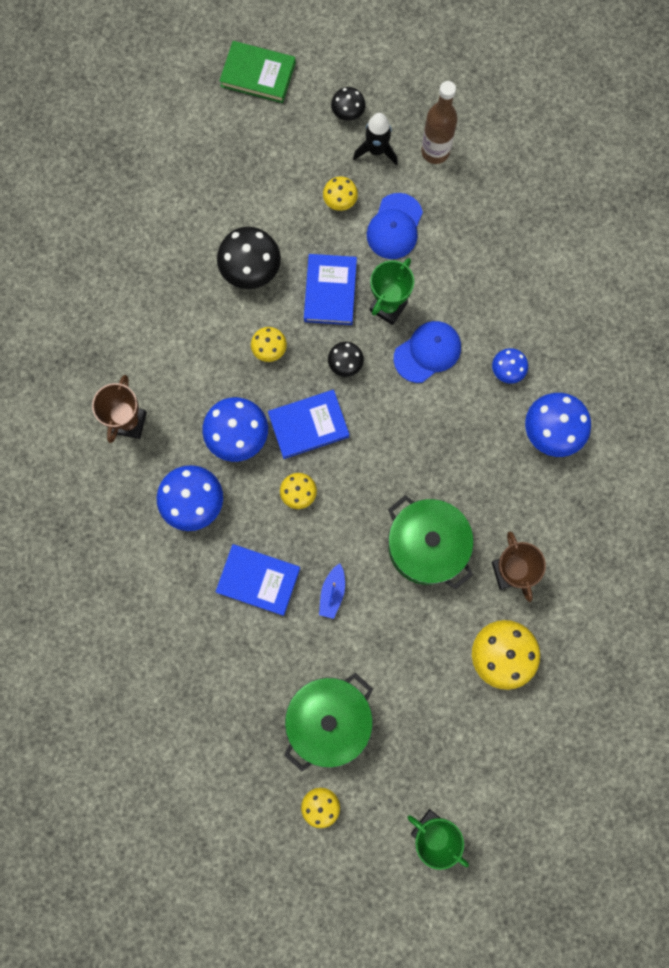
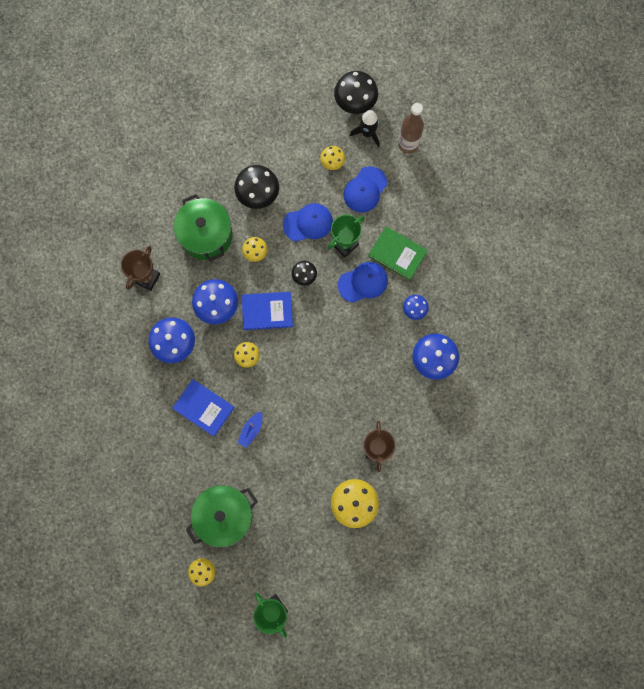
camera: 15 degrees right, 0 degrees up
green book [219,41,296,103] -> green book moved to [368,226,428,280]
blue book [304,254,357,325] -> blue cap [283,203,333,242]
black mushroom [331,87,366,121] -> black mushroom [334,71,378,114], size x1.78
green pot [388,495,474,590] -> green pot moved to [174,194,233,261]

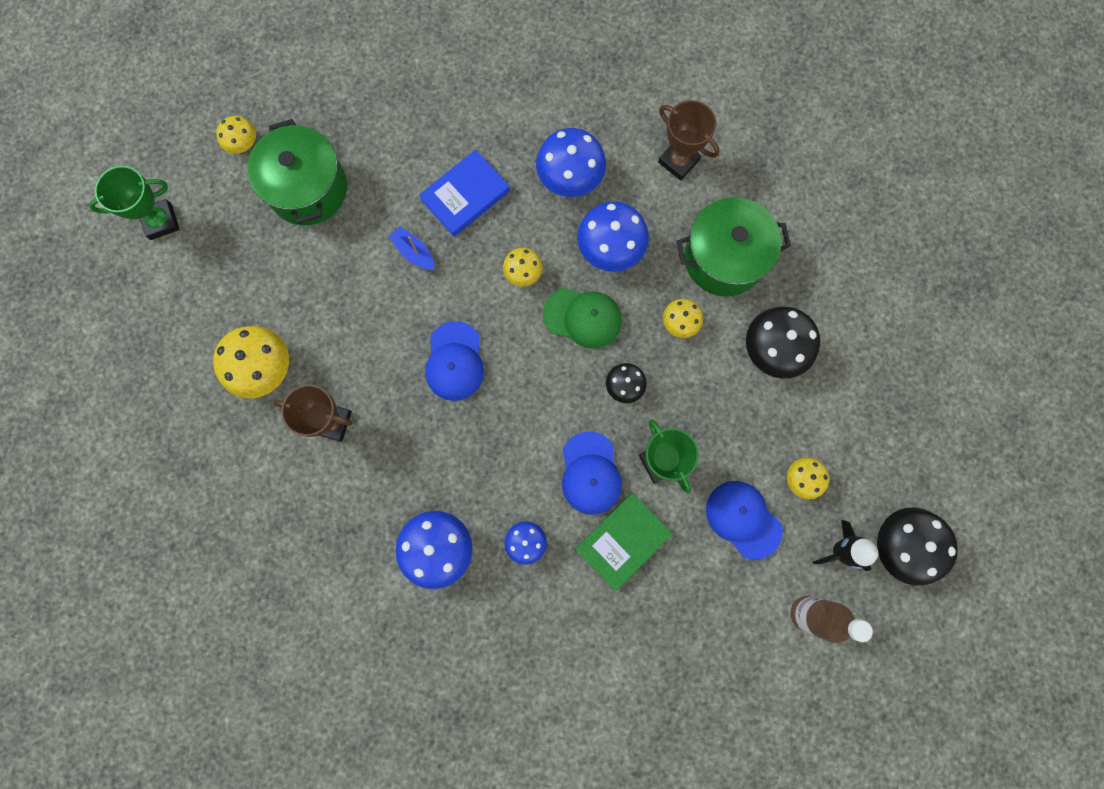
camera: 105 degrees right, 0 degrees up
blue book [242,292,293,330] -> green cap [543,288,622,349]
blue cap [283,203,333,242] -> blue cap moved to [425,321,484,401]

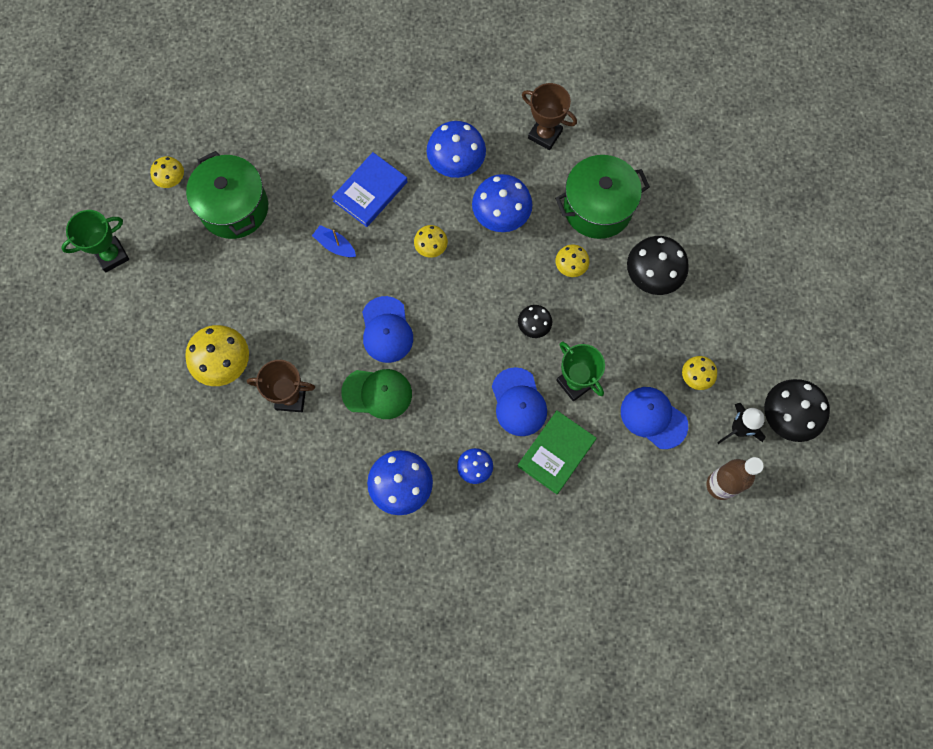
camera: 10 degrees left, 5 degrees down
green cap [543,288,622,349] -> green cap moved to [341,369,412,419]

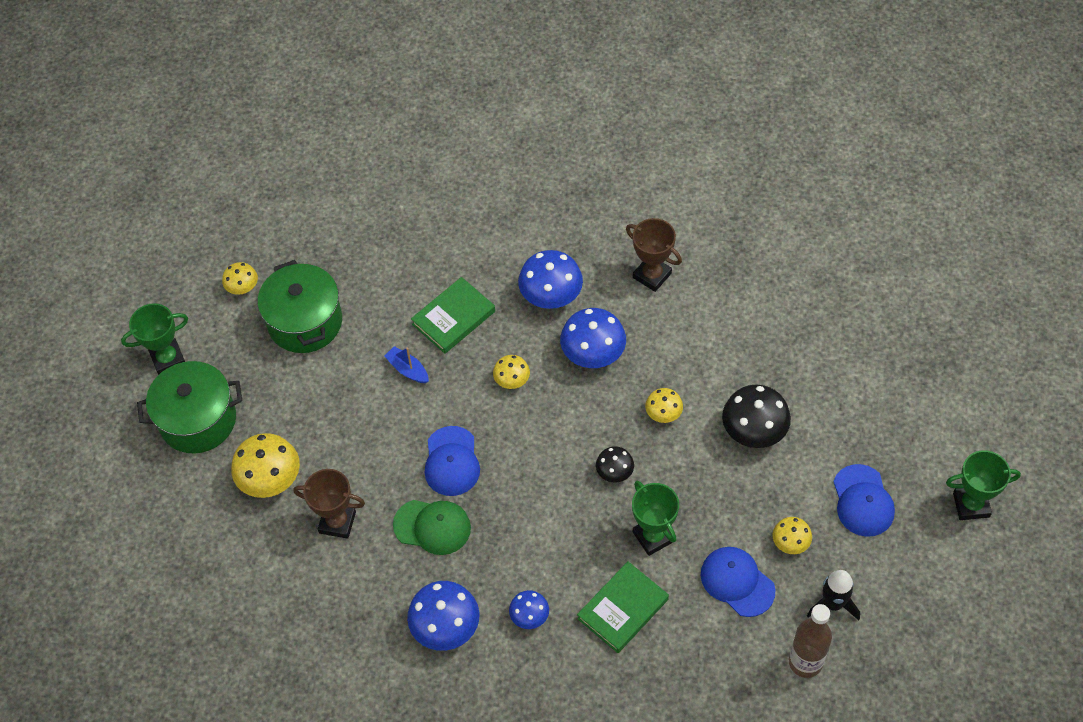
camera: 10 degrees right, 15 degrees down
blue book [332,152,408,227] -> green book [411,277,495,354]
blue cap [492,367,547,436] -> blue cap moved to [833,464,895,537]
green pot [555,155,650,239] -> green pot moved to [137,361,242,453]
black mushroom [764,379,830,442] -> none
none -> green trophy [946,450,1021,520]

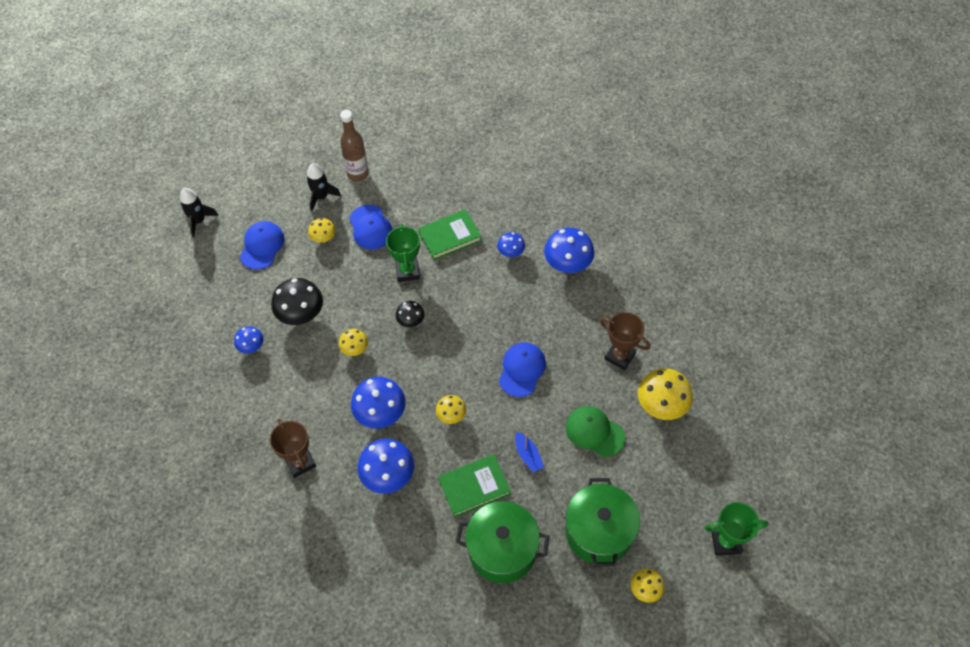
camera: 160 degrees left, 0 degrees up
green pot [137,361,242,453] -> green pot moved to [456,501,550,583]
green cap [393,500,471,555] -> green cap moved to [565,406,626,457]
green trophy [946,450,1021,520] -> black rocket [180,188,219,237]
none -> blue mushroom [234,326,263,353]

